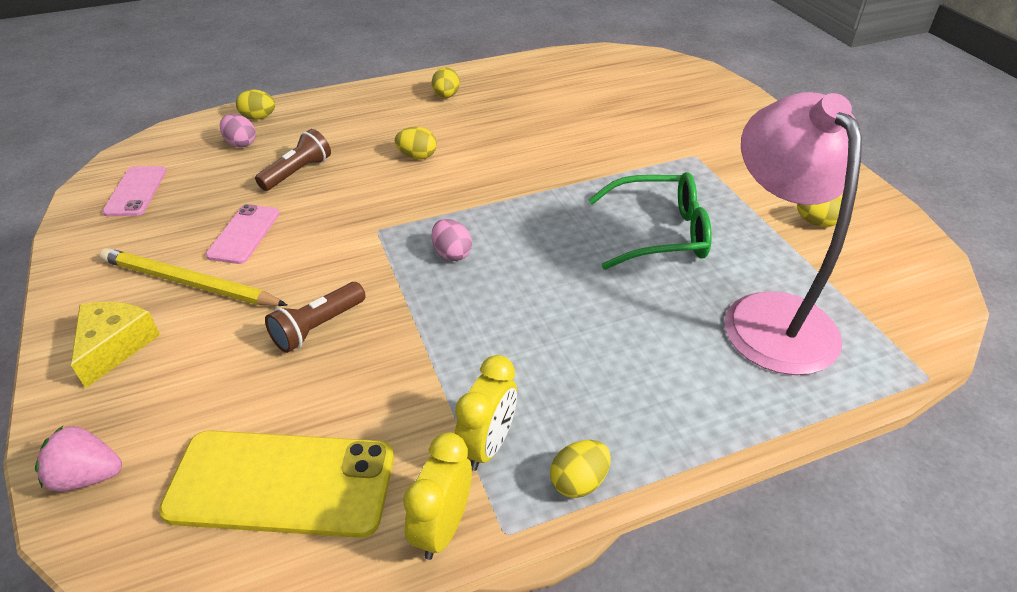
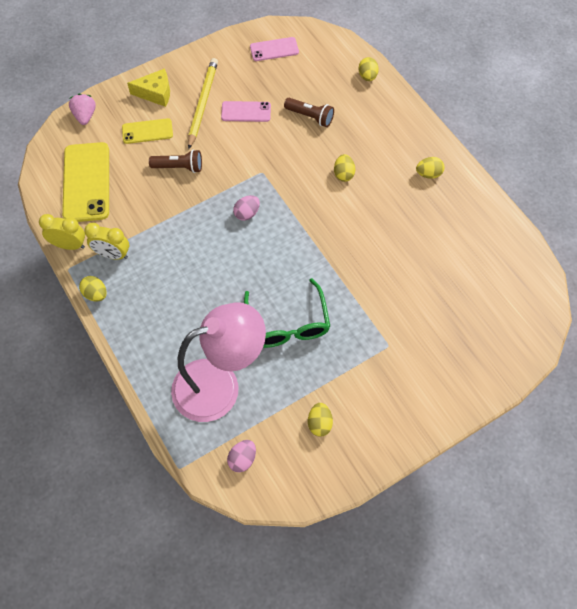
camera: 80 degrees right, 20 degrees up
pink egg [220,114,256,147] -> pink egg moved to [227,440,256,472]
brown flashlight [265,282,366,353] -> brown flashlight turned 150 degrees clockwise [149,150,202,173]
none -> yellow phone [122,118,173,144]

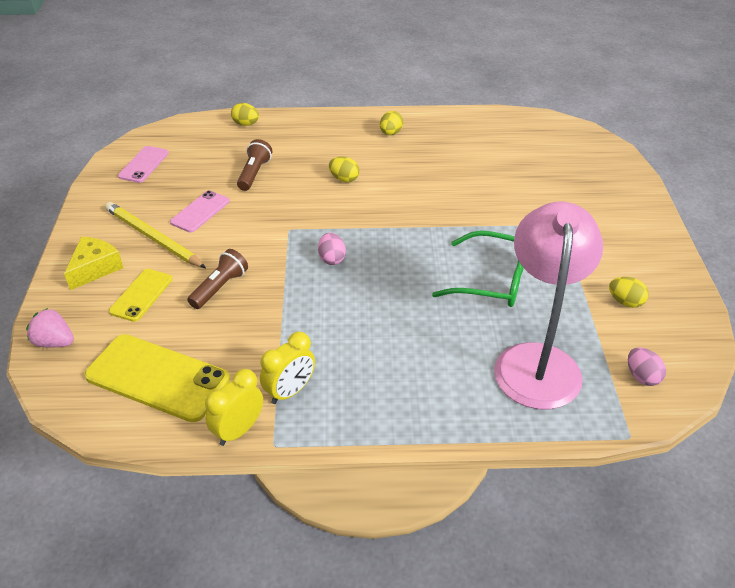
camera: 60 degrees left, 20 degrees down
yellow egg [79,276,107,302] -> none
brown flashlight [284,98,334,127] -> brown flashlight turned 45 degrees counterclockwise [237,139,272,191]

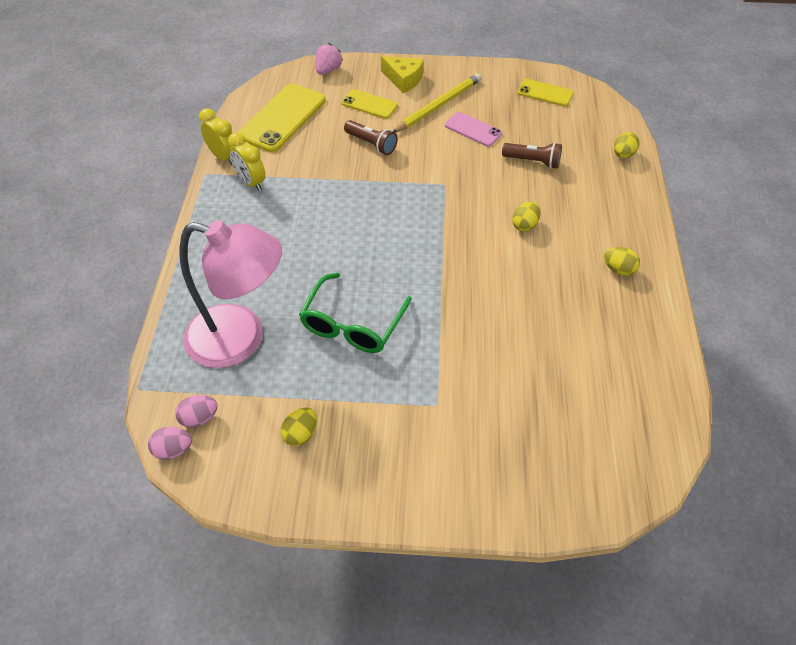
camera: 95 degrees right, 10 degrees up
pink phone [118,146,169,183] -> yellow phone [517,79,574,107]
pink egg [318,233,346,265] -> pink egg moved to [148,427,192,460]

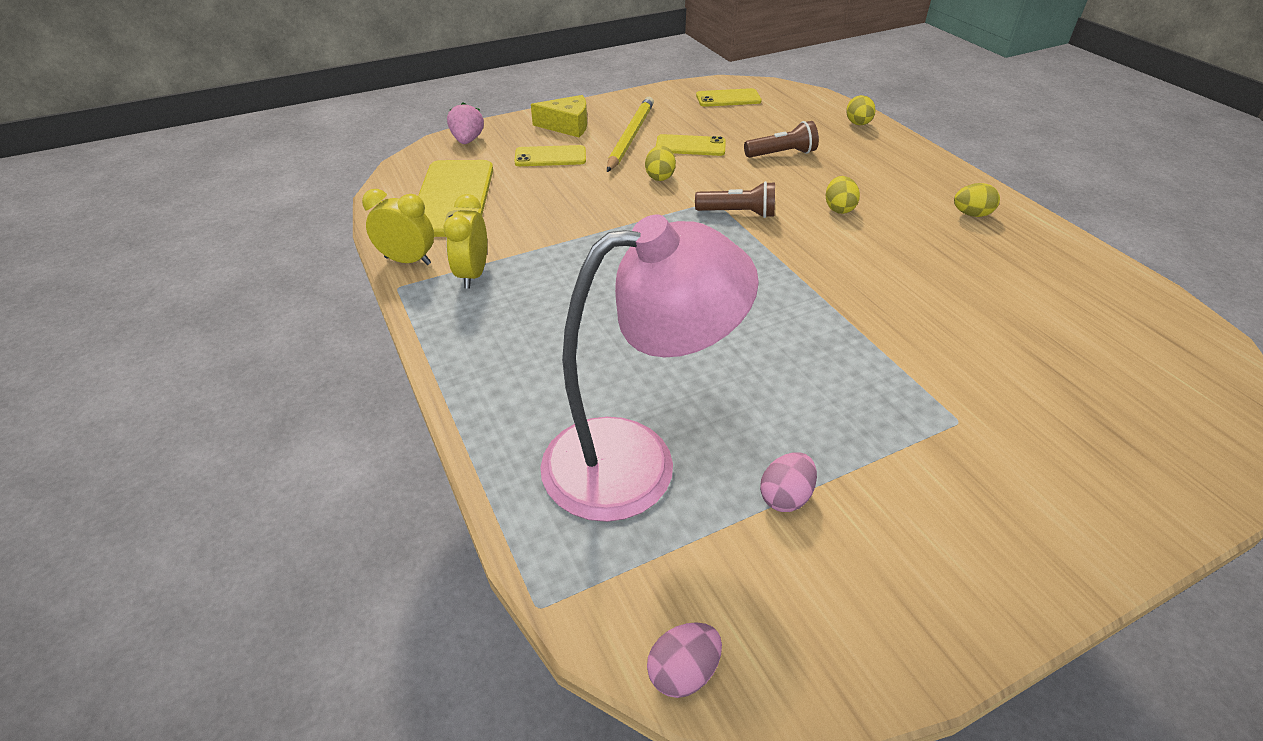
camera: 30 degrees left, 10 degrees down
pink egg [175,395,217,428] -> pink egg moved to [760,452,817,512]
yellow clock [228,132,266,191] -> yellow clock turned 75 degrees clockwise [444,194,487,289]
yellow egg [281,407,317,446] -> yellow egg moved to [645,146,676,181]
green glasses [299,273,412,353] -> none
brown flashlight [344,120,398,155] -> brown flashlight moved to [695,181,775,218]
pink phone [445,112,502,147] -> yellow phone [656,134,726,156]

